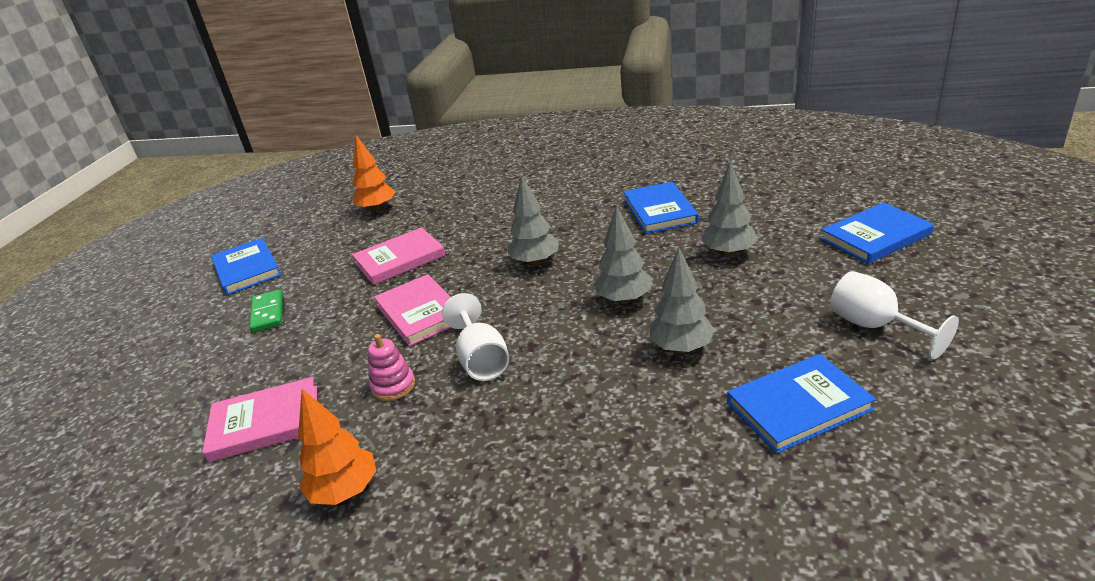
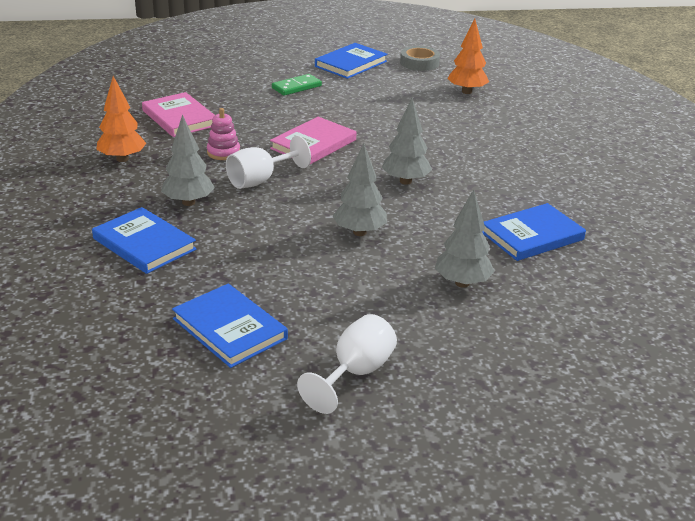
camera: 65 degrees right, 0 degrees up
pink book [352,227,445,285] -> none
grey tree [649,247,715,353] -> grey tree moved to [161,115,215,206]
blue book [820,202,934,264] -> blue book moved to [92,207,197,274]
none -> grey tape [400,46,440,71]

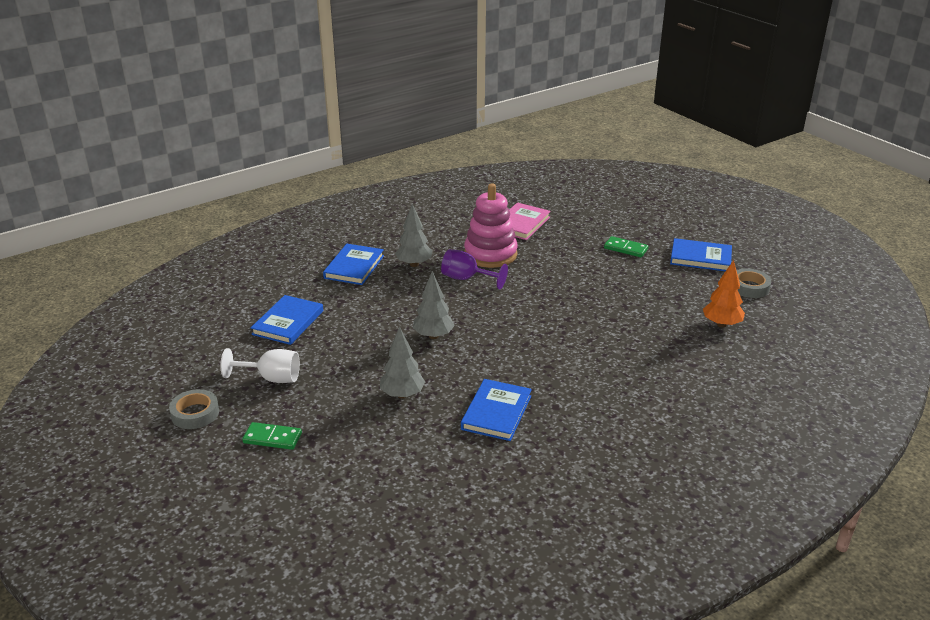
camera: 65 degrees right, 0 degrees up
orange tree [96,76,146,162] -> none
pink stacking toy [207,108,240,160] -> pink stacking toy [464,184,518,268], size x2.09
white goblet [226,136,311,189] -> purple goblet [441,249,508,289]
pink book [270,117,357,164] -> none
grey tree [382,98,432,185] -> none
blue book [482,203,586,261] -> blue book turned 75 degrees clockwise [461,379,532,441]
none -> grey tape [169,389,219,429]
none -> green domino [242,422,302,450]

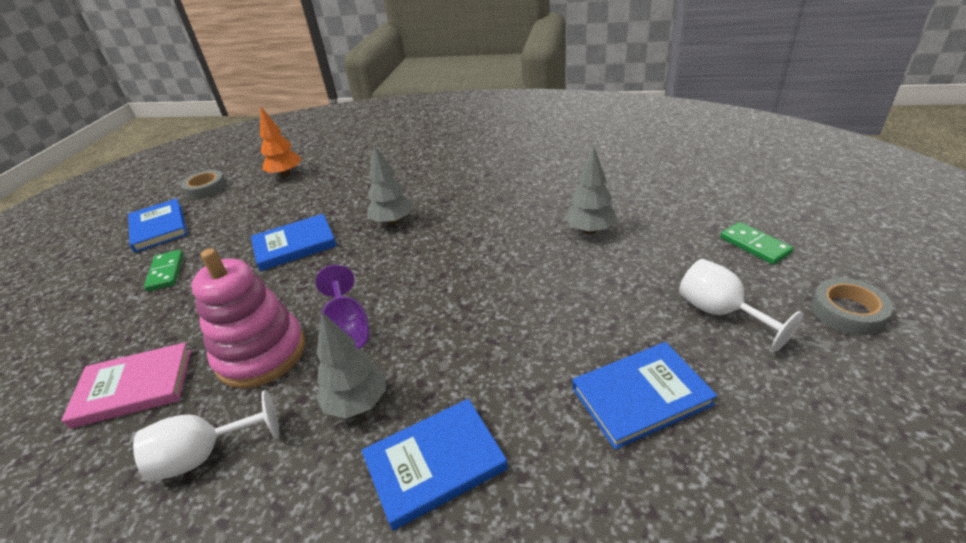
camera: 130 degrees left, 5 degrees up
grey tree [413,271,455,339] -> grey tree moved to [368,144,413,225]
blue book [461,379,532,441] -> blue book moved to [251,214,337,271]
none -> white goblet [133,390,279,482]

